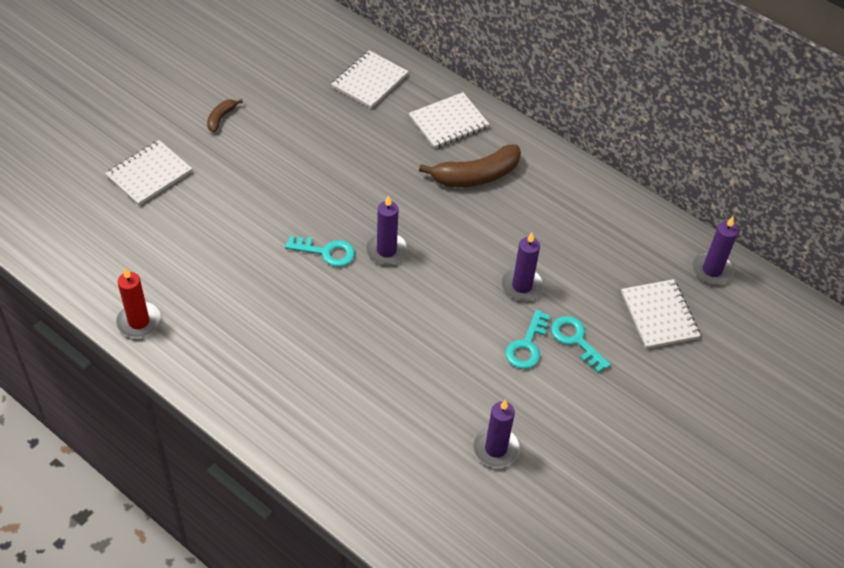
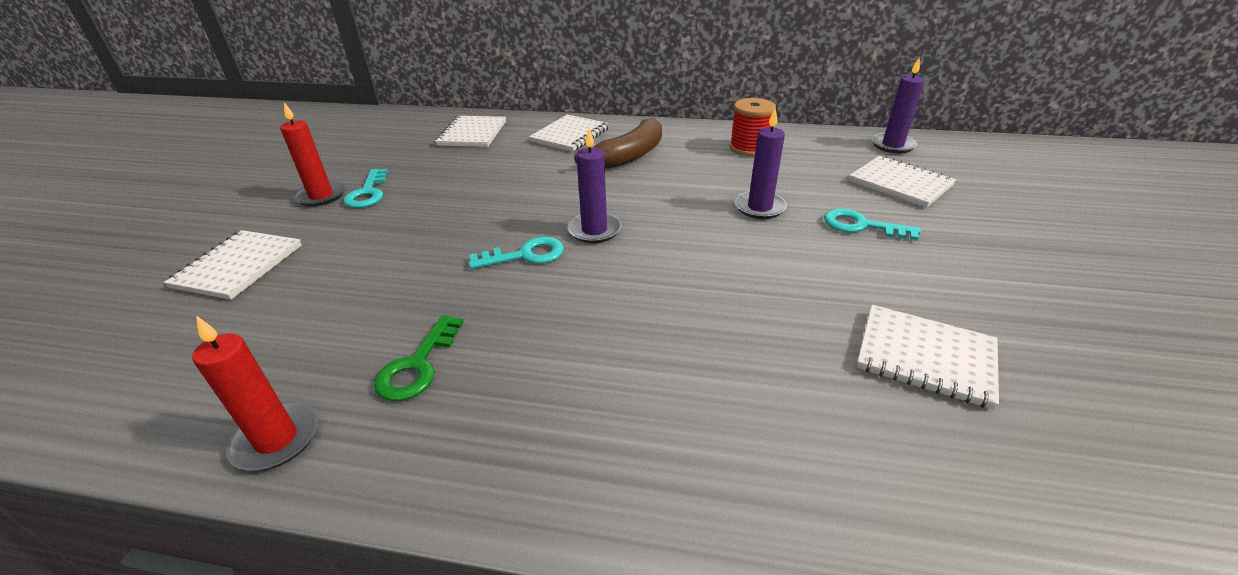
camera: 25 degrees left, 15 degrees down
brown banana [207,99,243,133] -> red candle [280,102,345,207]
purple candle [473,399,520,468] -> white notebook [857,305,999,410]
turquoise key [505,310,550,369] -> turquoise key moved to [343,169,388,208]
none -> green key [374,315,464,401]
none -> red spool [730,98,776,156]

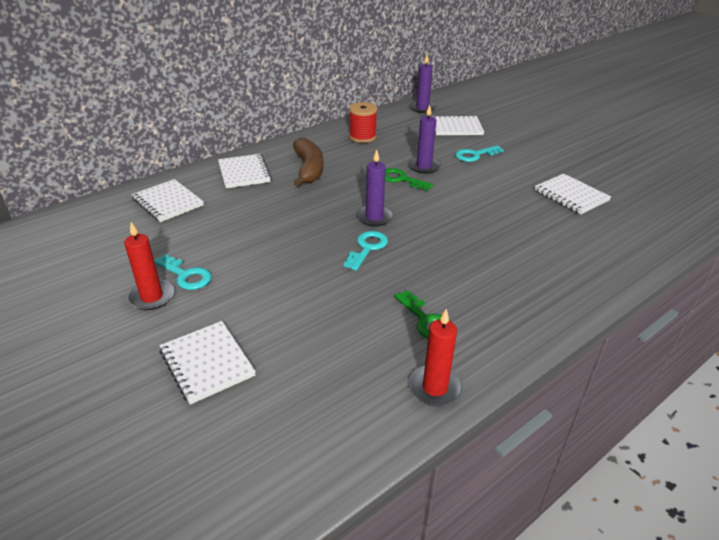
camera: 50 degrees left, 0 degrees up
white notebook [857,305,999,410] -> white notebook turned 75 degrees clockwise [534,174,611,214]
none -> green key [385,168,433,191]

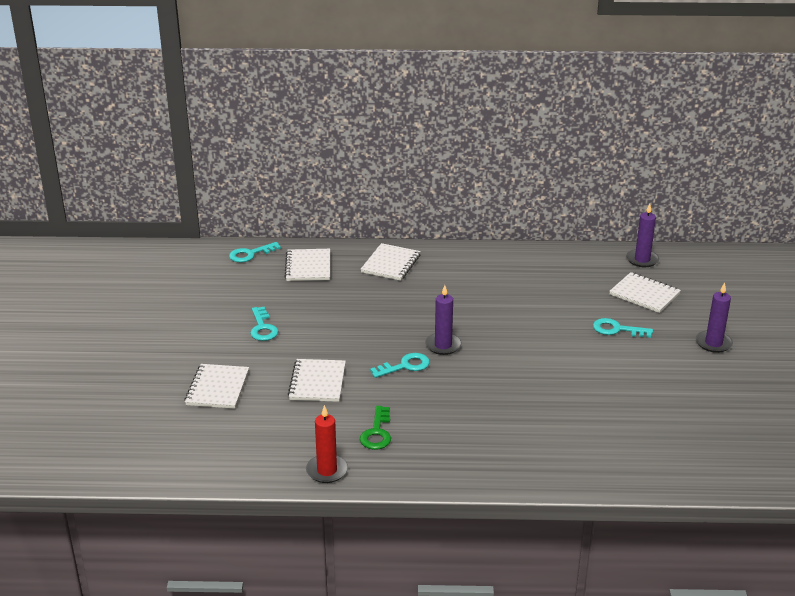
camera: 40 degrees right, 5 degrees down
red candle [124,222,175,310] -> none
brown banana [293,138,324,186] -> none
red spool [349,102,377,143] -> none
green key [385,168,433,191] -> none
purple candle [408,105,441,174] -> purple candle moved to [696,282,733,353]
white notebook [534,174,611,214] -> white notebook moved to [288,359,346,402]
none -> turquoise key [229,242,281,262]

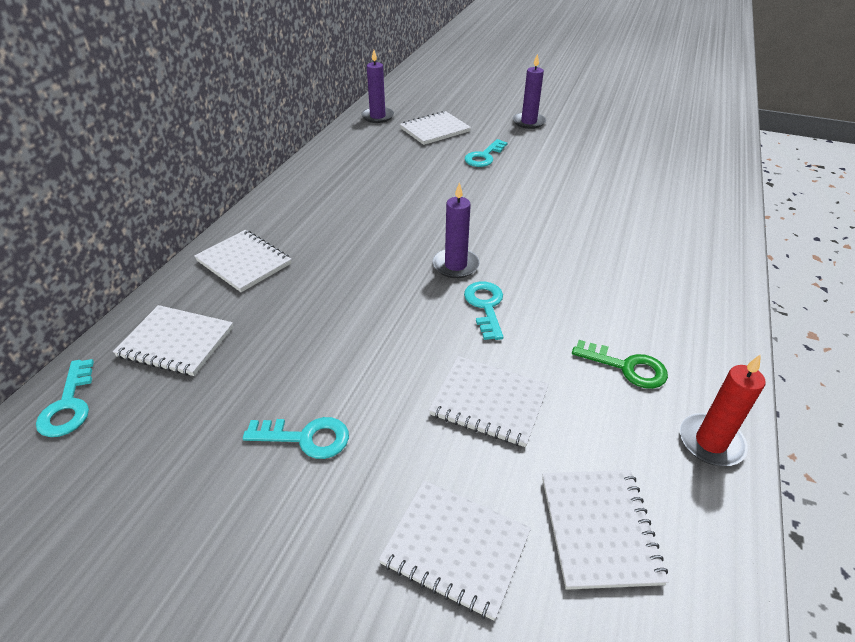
camera: 70 degrees left, 10 degrees up
none -> white notebook [542,470,669,590]

